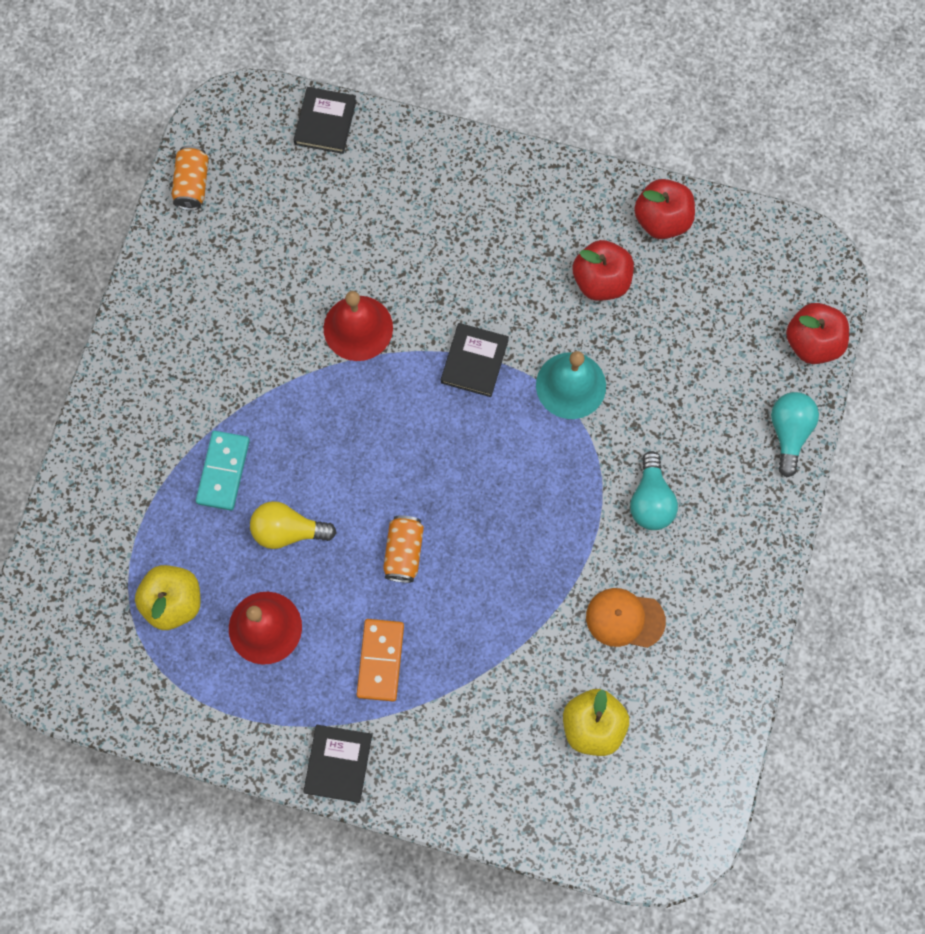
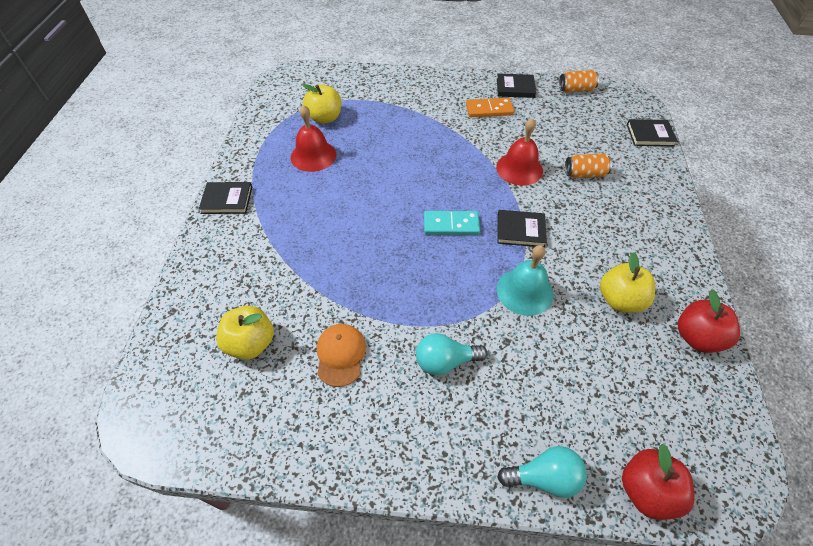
camera: 80 degrees right, 20 degrees down
turquoise domino [196,431,250,511] -> turquoise domino moved to [424,211,480,235]
yellow light bulb [250,501,337,549] -> none
orange domino [357,619,404,702] -> orange domino moved to [466,98,514,117]
orange can [383,515,424,583] -> orange can moved to [565,154,612,178]
red apple [573,240,634,301] -> yellow apple [600,252,655,312]
none -> black book [497,73,536,98]

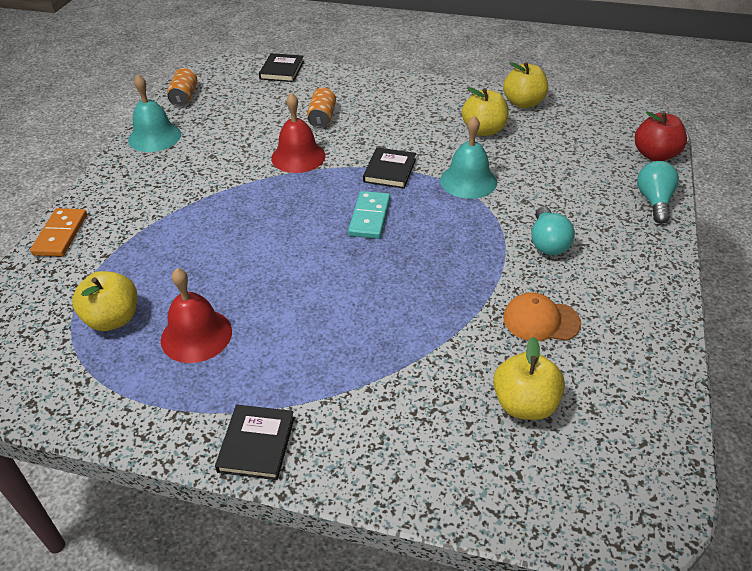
camera: 80 degrees left, 10 degrees down
orange domino [466,98,514,117] -> orange domino moved to [30,208,87,257]
black book [497,73,536,98] -> turquoise bell [128,75,181,152]
red apple [678,290,740,353] -> yellow apple [503,62,548,108]

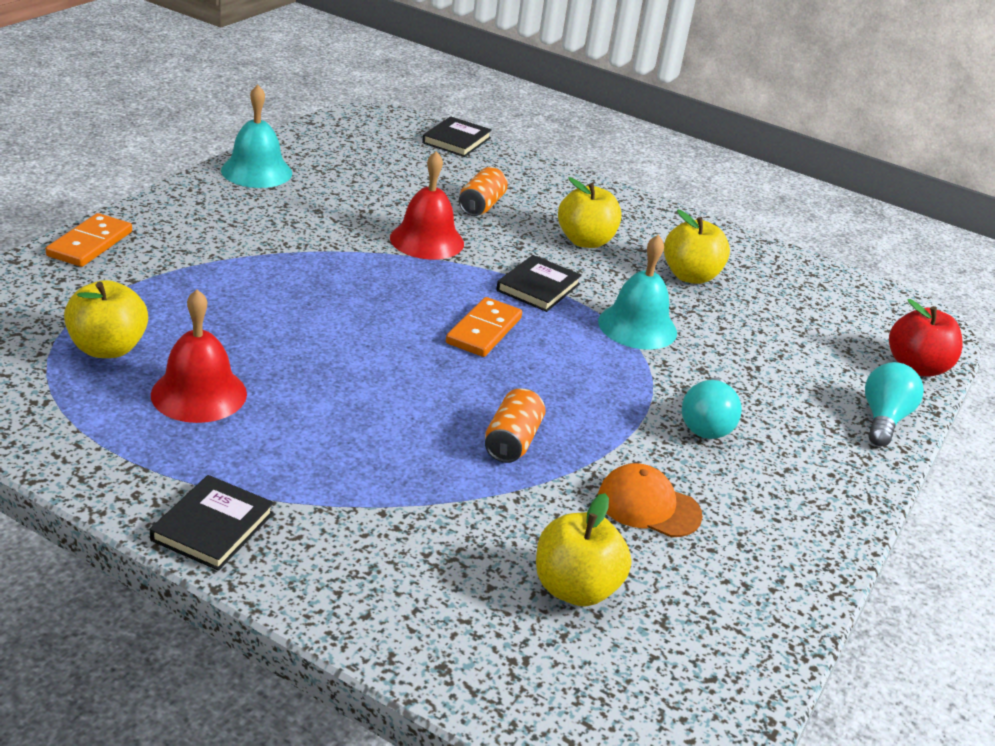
camera: 10 degrees right, 10 degrees down
orange can [167,68,197,106] -> orange can moved to [485,388,546,463]
turquoise domino [348,191,390,239] -> orange domino [446,297,522,357]
yellow apple [503,62,548,108] -> yellow apple moved to [558,177,622,248]

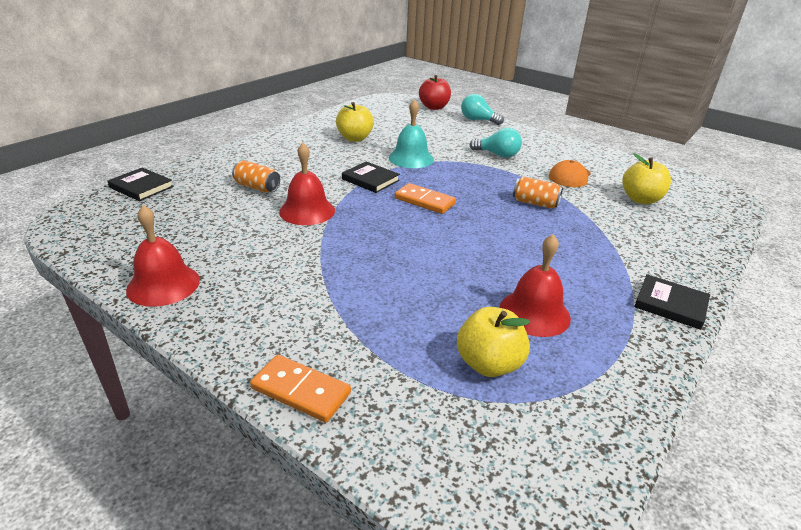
camera: 80 degrees left, 0 degrees up
turquoise bell [221,85,292,188] -> red bell [126,205,200,307]
yellow apple [558,177,622,248] -> none

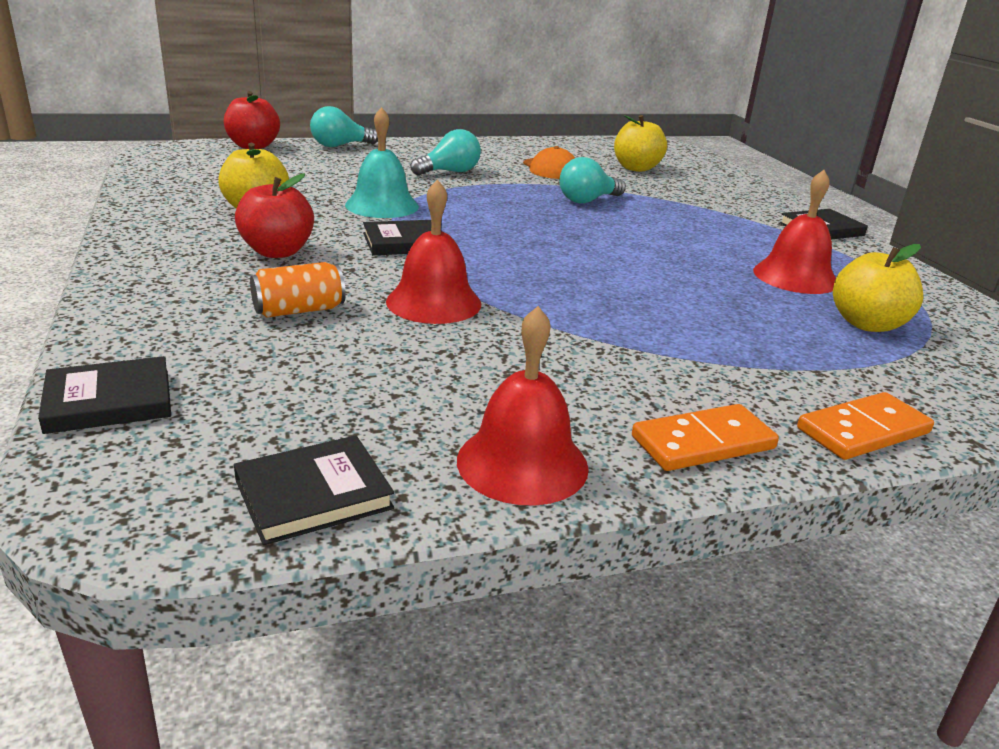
camera: 55 degrees left, 5 degrees down
orange domino [395,183,456,214] -> orange domino moved to [632,404,779,471]
orange can [513,176,563,208] -> turquoise light bulb [559,157,626,203]
none -> black book [234,435,394,545]
none -> red apple [235,173,314,258]

